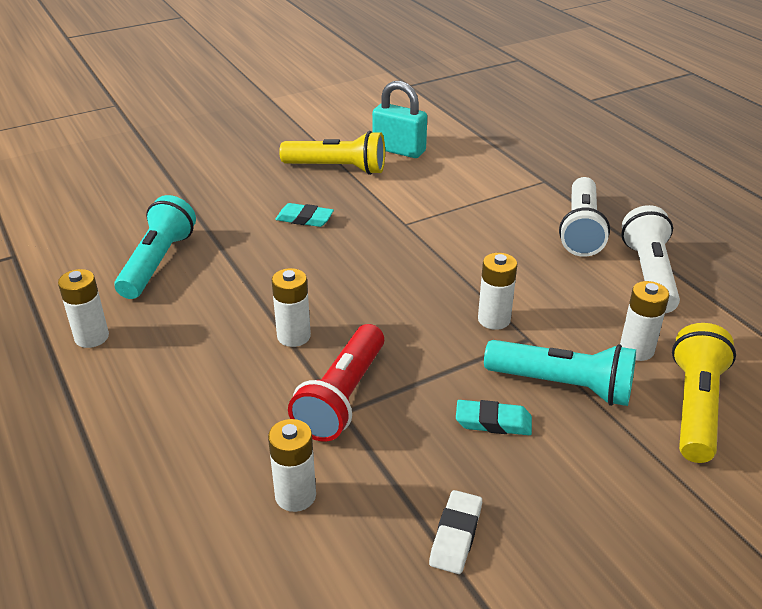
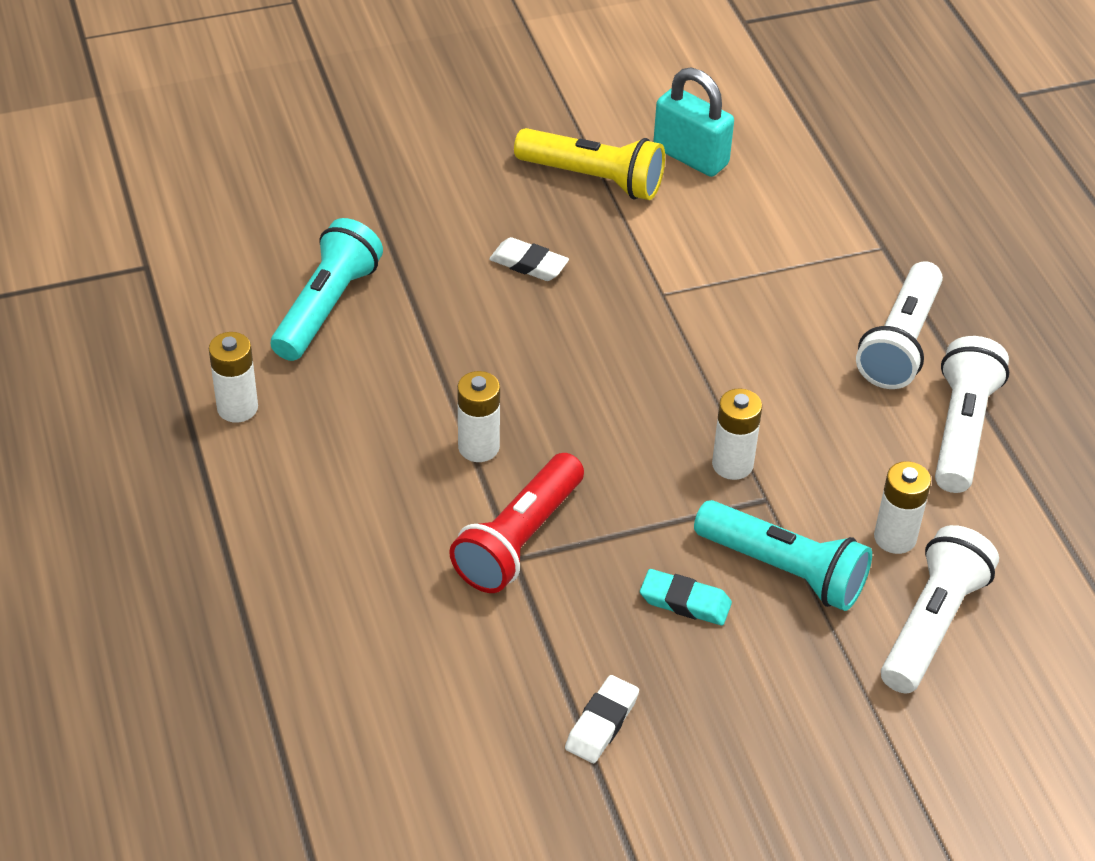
camera: 10 degrees right, 10 degrees up
white battery [268,419,316,512] -> none
turquoise eraser [275,203,334,227] -> white eraser [489,237,569,281]
yellow flashlight [672,323,736,463] -> white flashlight [881,525,999,693]

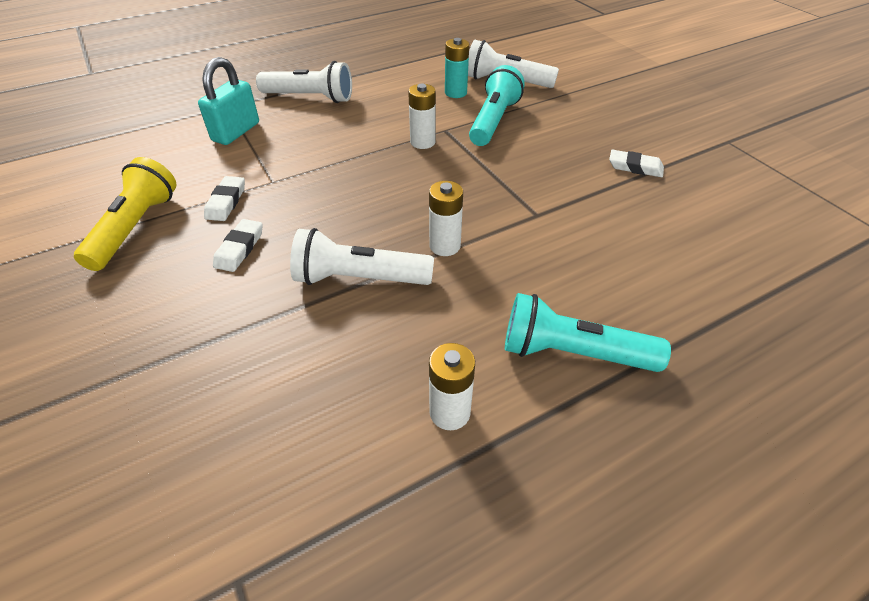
camera: 100 degrees left, 0 degrees up
turquoise flashlight [271,218,383,361] -> turquoise flashlight moved to [505,293,671,372]
red flashlight [449,453,584,593] -> none
turquoise eraser [640,569,732,625] -> none
turquoise padlock [653,68,734,177] -> turquoise padlock moved to [198,57,259,145]
white battery [874,461,931,554] -> turquoise battery [445,38,469,98]
white flashlight [935,336,1009,493] -> white flashlight moved to [290,228,434,285]
none -> white eraser [204,176,245,221]

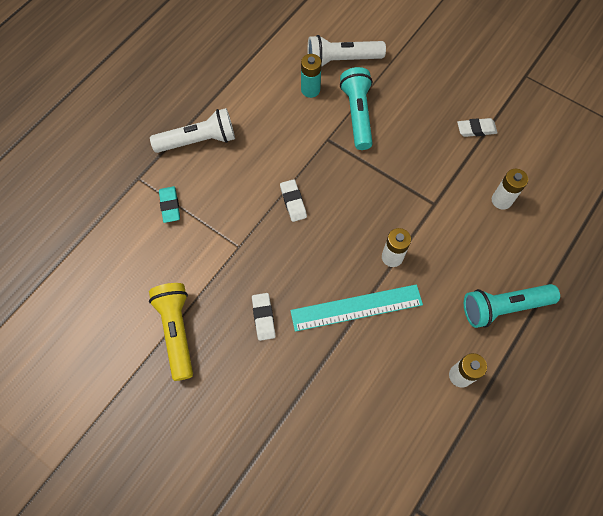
camera: 25 degrees left, 20 degrees up
turquoise padlock [198,57,259,145] -> turquoise eraser [159,186,180,223]
white eraser [204,176,245,221] -> white eraser moved to [280,179,307,222]
white flashlight [290,228,434,285] -> turquoise ruler [290,284,423,332]
white battery [408,84,436,149] -> white battery moved to [492,169,528,210]

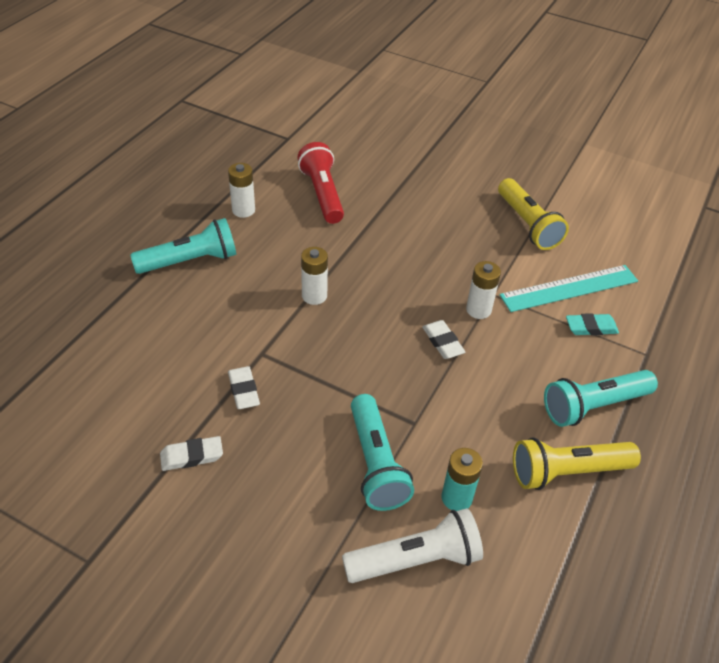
camera: 170 degrees right, 20 degrees down
white flashlight [150,108,235,153] -> turquoise flashlight [544,370,658,427]
turquoise eraser [159,186,180,223] -> turquoise eraser turned 75 degrees counterclockwise [566,313,619,336]
white eraser [252,293,276,341] -> white eraser moved to [228,366,260,409]
turquoise ruler [290,284,423,332] -> turquoise ruler moved to [500,265,638,312]
white battery [492,169,528,210] -> white battery moved to [466,261,501,319]
none -> red flashlight [297,142,344,224]
none -> yellow flashlight [513,437,641,490]

